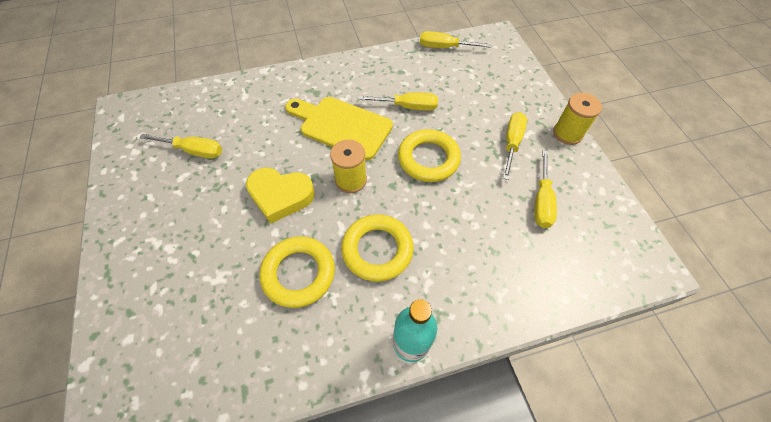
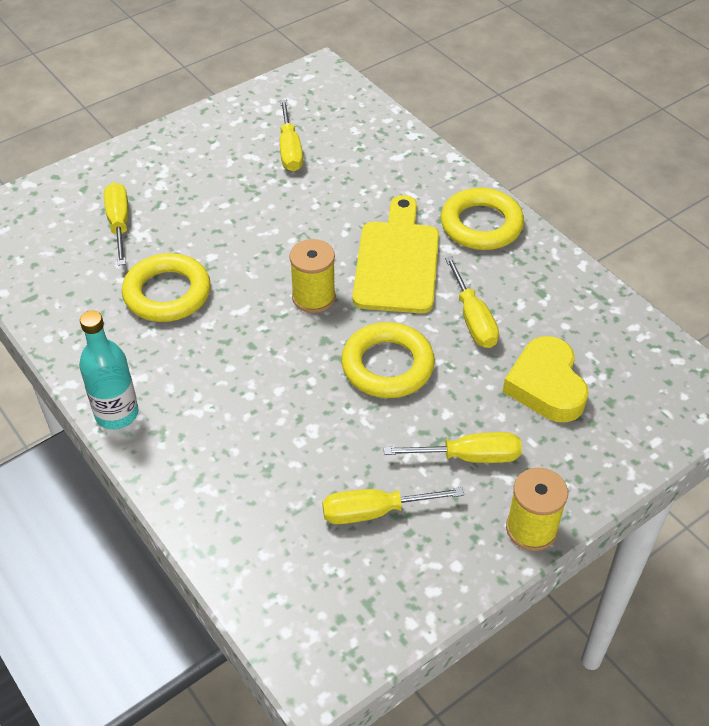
camera: 70 degrees right, 10 degrees down
yellow heart [246,168,315,224] -> yellow heart moved to [503,336,589,422]
yellow ring [341,214,414,282] -> yellow ring moved to [441,188,524,250]
yellow screwdriver [420,31,491,48] -> yellow screwdriver moved to [104,182,129,266]

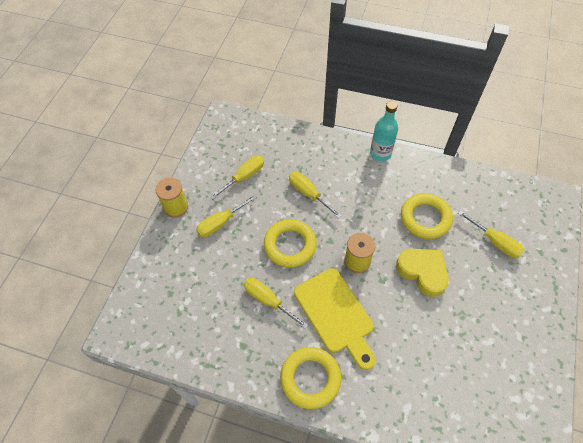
camera: 145 degrees right, 10 degrees up
yellow screwdriver [280,100,303,171] -> yellow screwdriver moved to [289,172,342,218]
yellow heart [503,336,589,422] -> yellow heart moved to [396,249,449,297]

